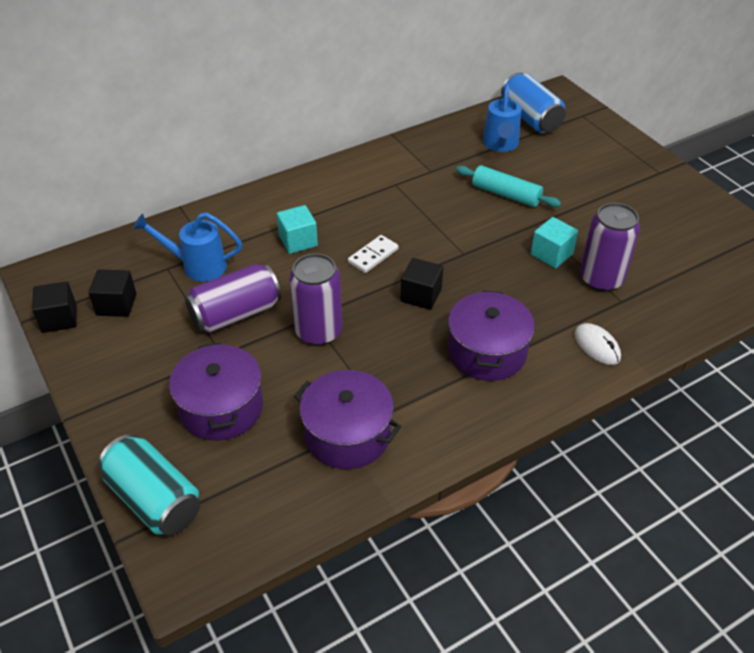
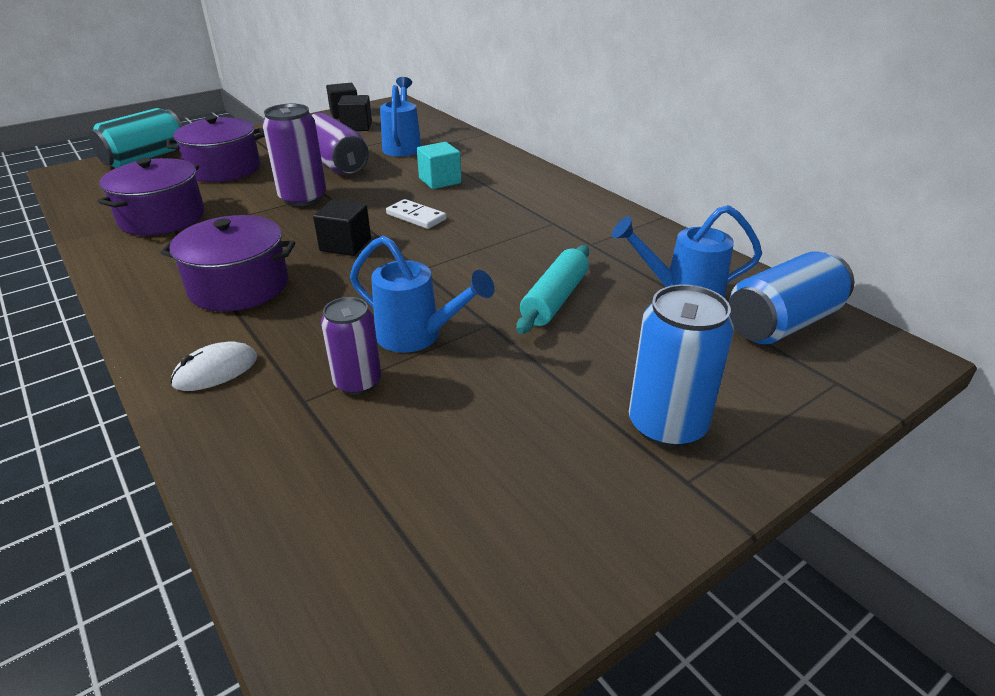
camera: 85 degrees right, 10 degrees down
turquoise cube [531,217,578,268] -> blue watering can [350,236,494,353]
purple can [580,203,640,292] -> purple can [321,297,381,395], size x0.66
none -> blue can [629,284,734,447]

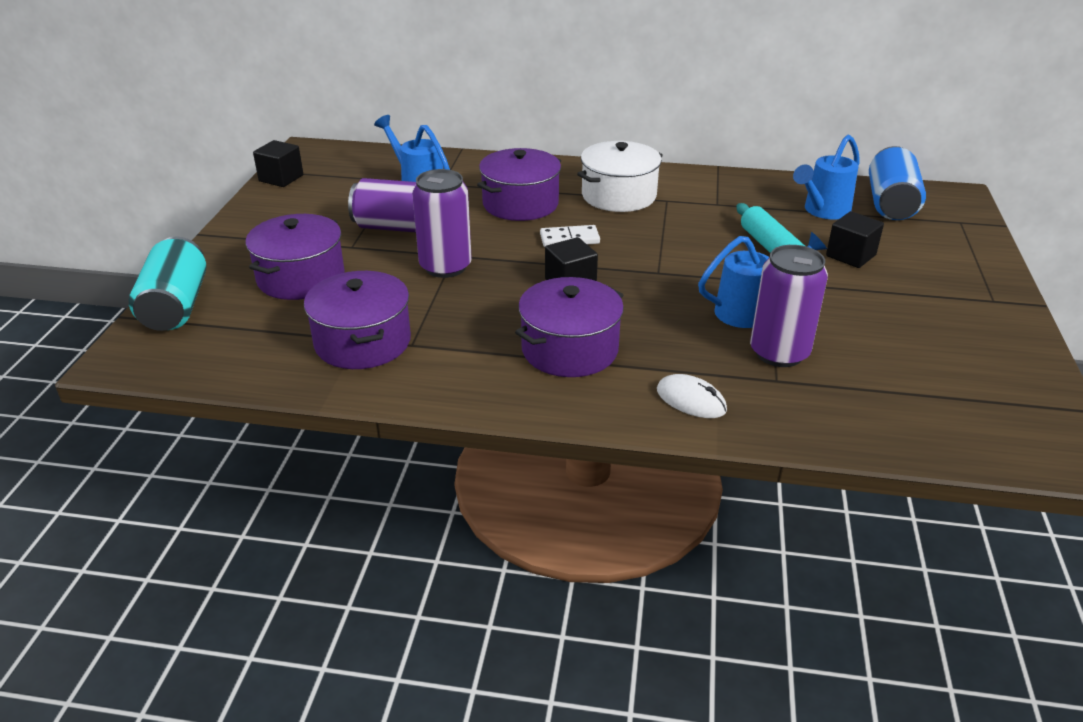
camera: 45 degrees left, 0 degrees up
white mouse [170,342,257,391] -> white mouse turned 60 degrees counterclockwise [657,374,727,418]
purple can [321,297,381,395] -> purple can [750,245,828,367], size x1.51
black cube [338,95,372,131] -> black cube moved to [826,211,884,268]
turquoise cube [417,142,461,189] -> purple pot [477,148,561,221]
blue can [629,284,734,447] -> none
none -> white pot [577,141,663,212]

